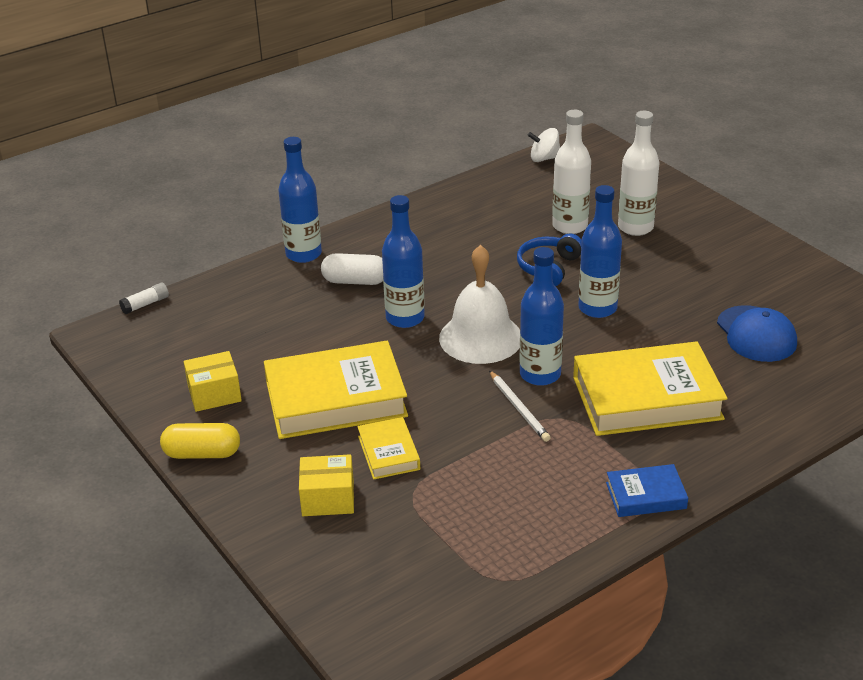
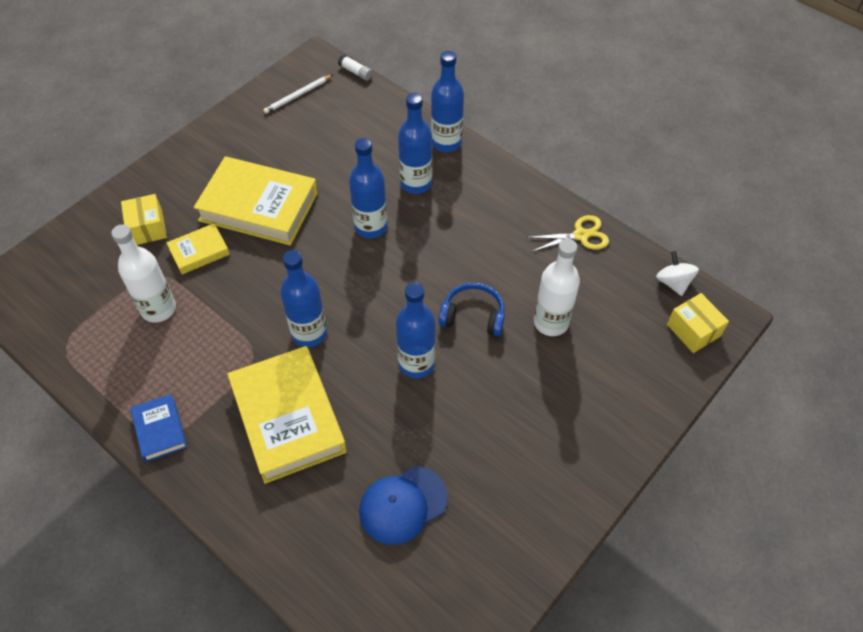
camera: 75 degrees right, 20 degrees up
yellow capsule [160,423,240,459] -> none
yellow box [184,351,242,412] -> yellow box moved to [667,293,729,353]
yellow book [264,341,408,439] -> yellow book turned 45 degrees counterclockwise [194,156,318,245]
white capsule [321,253,383,285] -> blue bottle [398,93,432,194]
white bell [439,245,520,364] -> none
white pencil [489,370,551,442] -> white pencil moved to [263,75,332,114]
white bottle [618,111,659,236] -> white bottle moved to [111,224,176,323]
none -> yellow scissors [526,215,609,252]

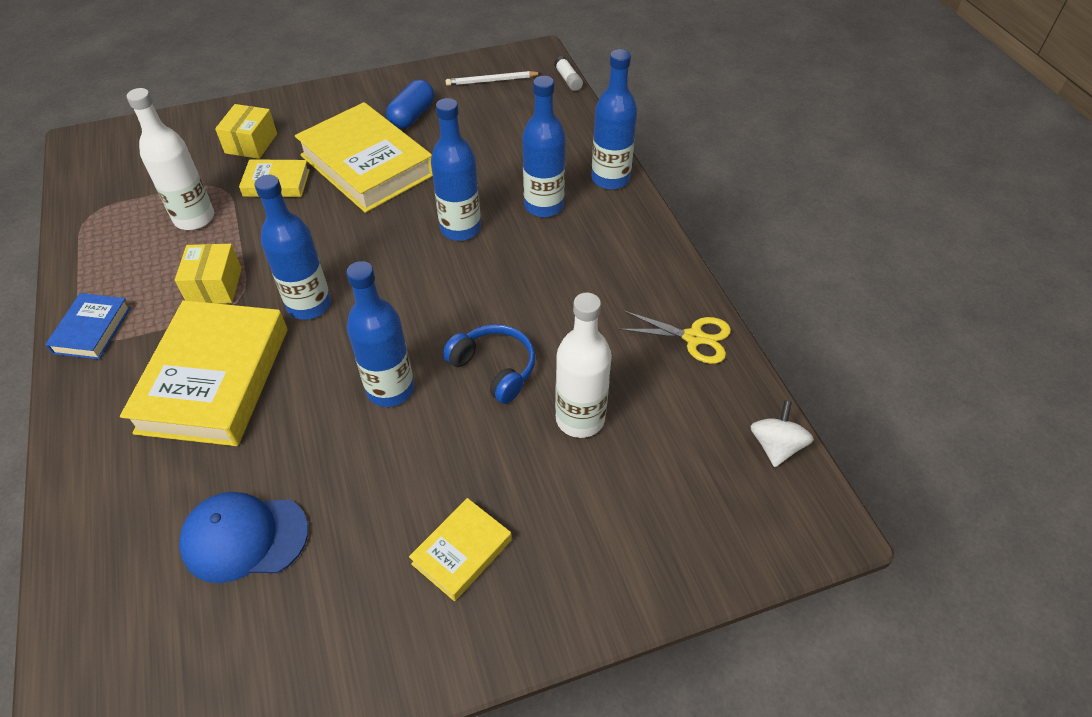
camera: 30 degrees right, 5 degrees down
yellow box [667,293,729,353] -> yellow box moved to [175,244,242,304]
none -> blue capsule [386,80,434,129]
none -> yellow book [409,498,512,601]

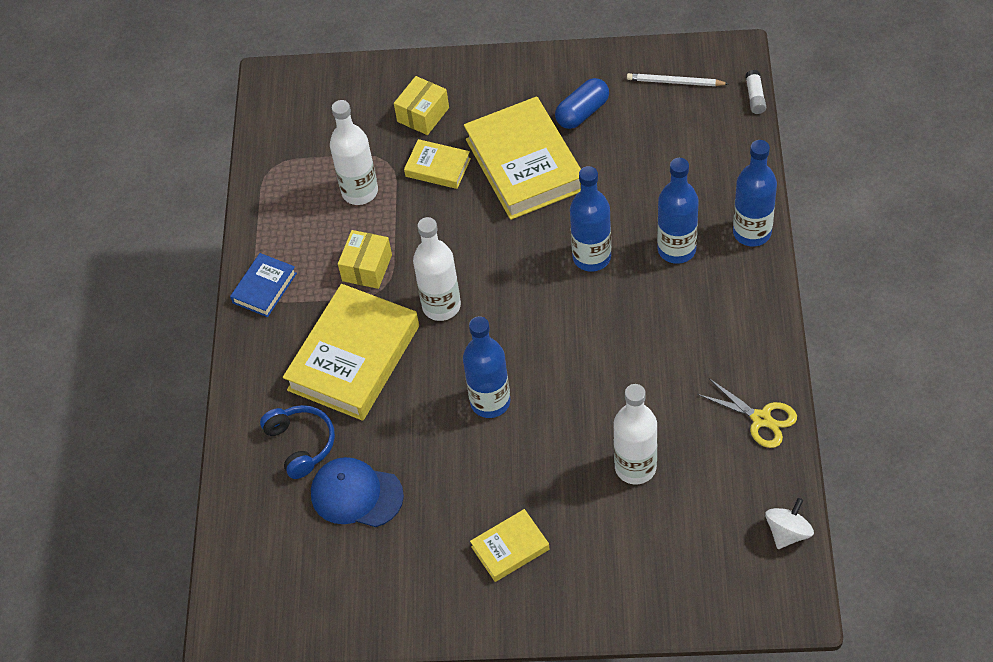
camera: 25 degrees right, 5 degrees up
blue bottle [254,175,331,320] -> white bottle [413,217,461,321]
blue headphones [443,324,536,404] -> blue headphones moved to [260,405,335,479]

